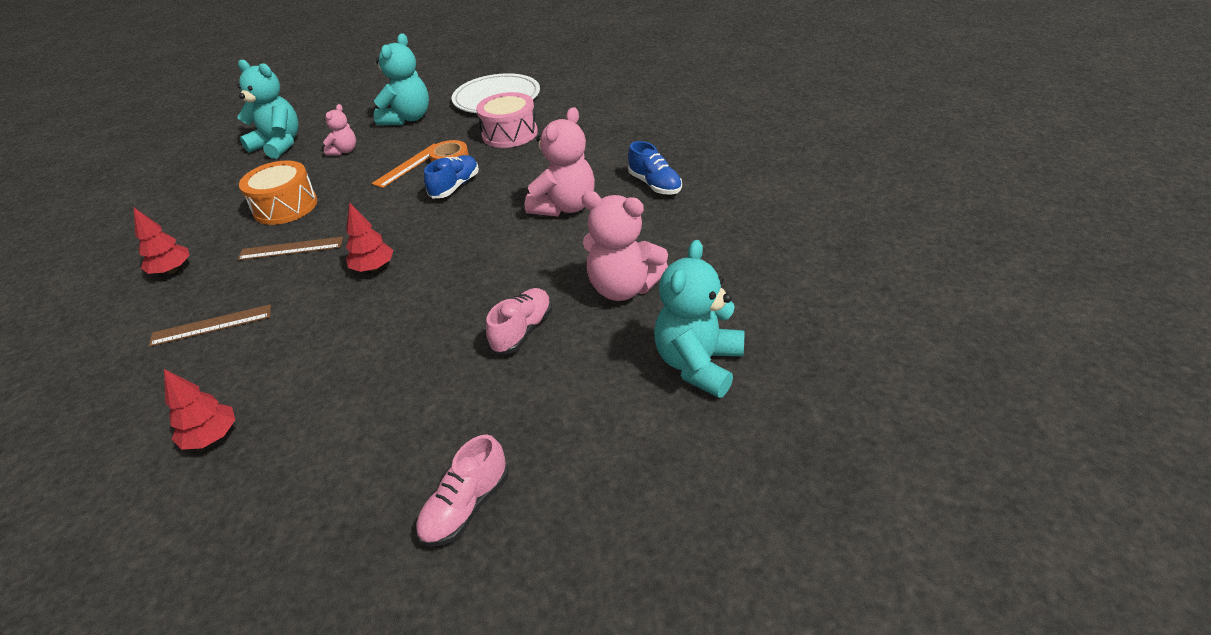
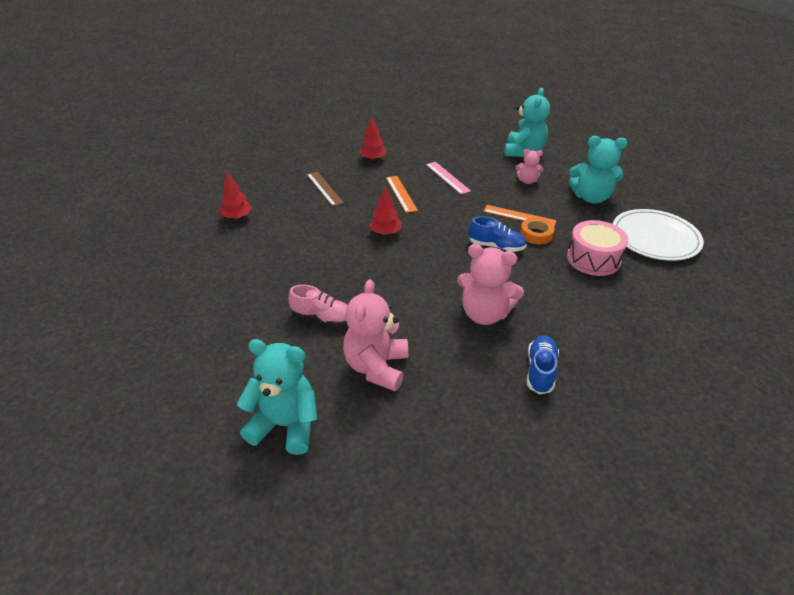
camera: 75 degrees right, 0 degrees up
brown ruler [237,237,343,260] -> orange ruler [386,176,418,213]
orange drum [239,160,317,225] -> pink ruler [426,162,471,194]
pink shoe [416,435,508,547] -> none
blue shoe [628,141,682,195] -> blue shoe turned 150 degrees clockwise [527,336,559,394]

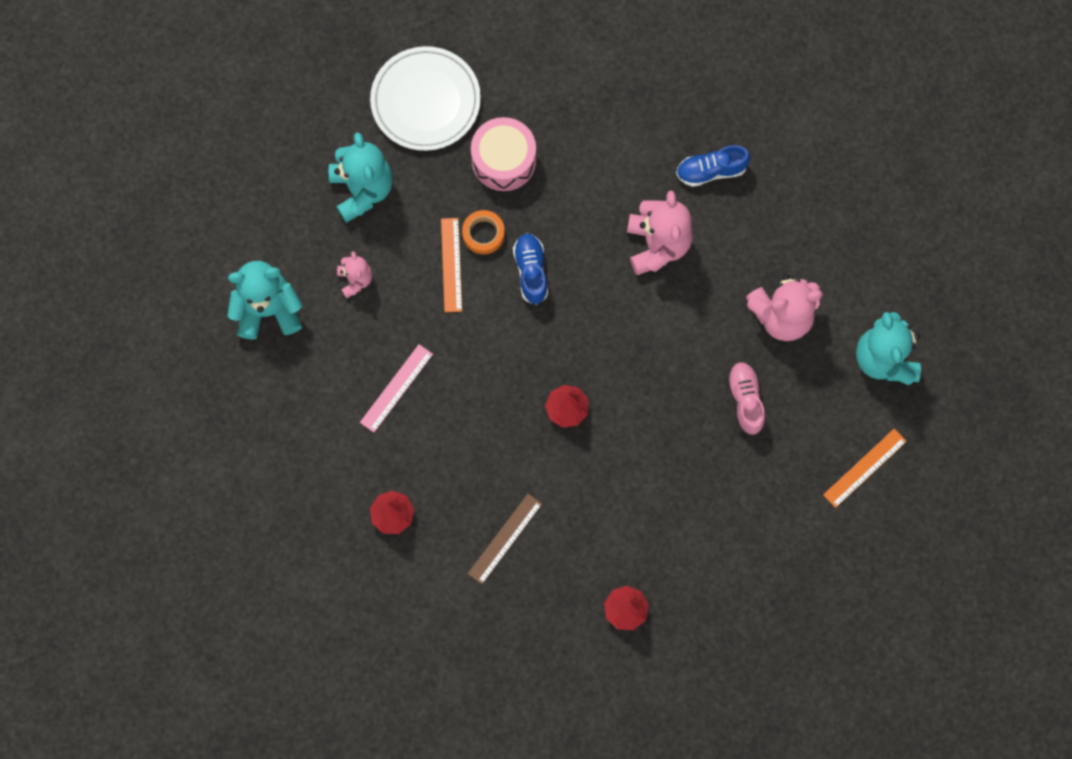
camera: 115 degrees left, 35 degrees up
orange ruler [386,176,418,213] -> orange ruler moved to [823,429,907,508]

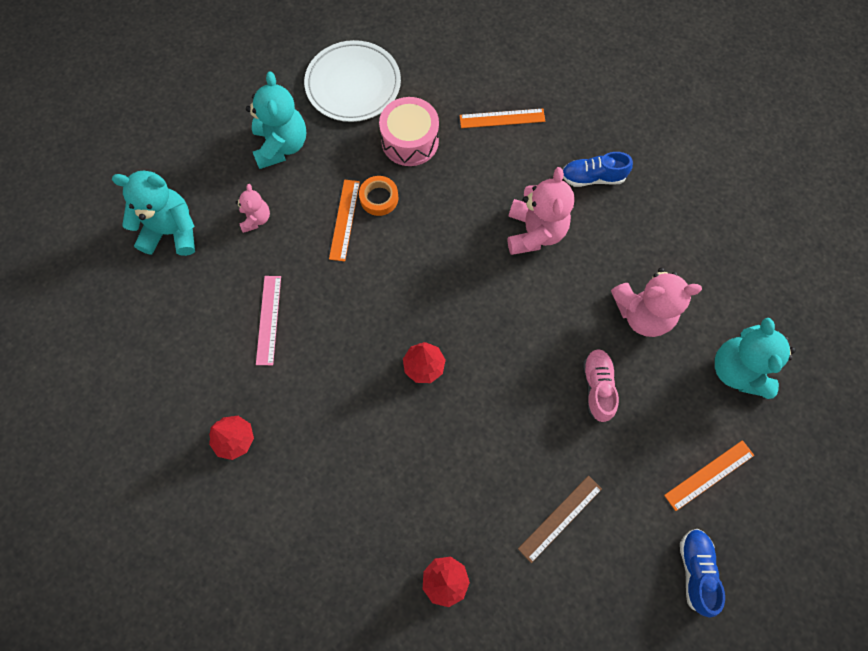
camera: 10 degrees right, 5 degrees down
pink ruler [360,344,433,433] -> pink ruler turned 45 degrees counterclockwise [256,276,281,365]
brown ruler [468,494,542,584] -> brown ruler moved to [518,475,602,563]
blue shoe [513,233,548,305] -> blue shoe moved to [680,529,725,618]
none -> orange ruler [460,108,545,128]

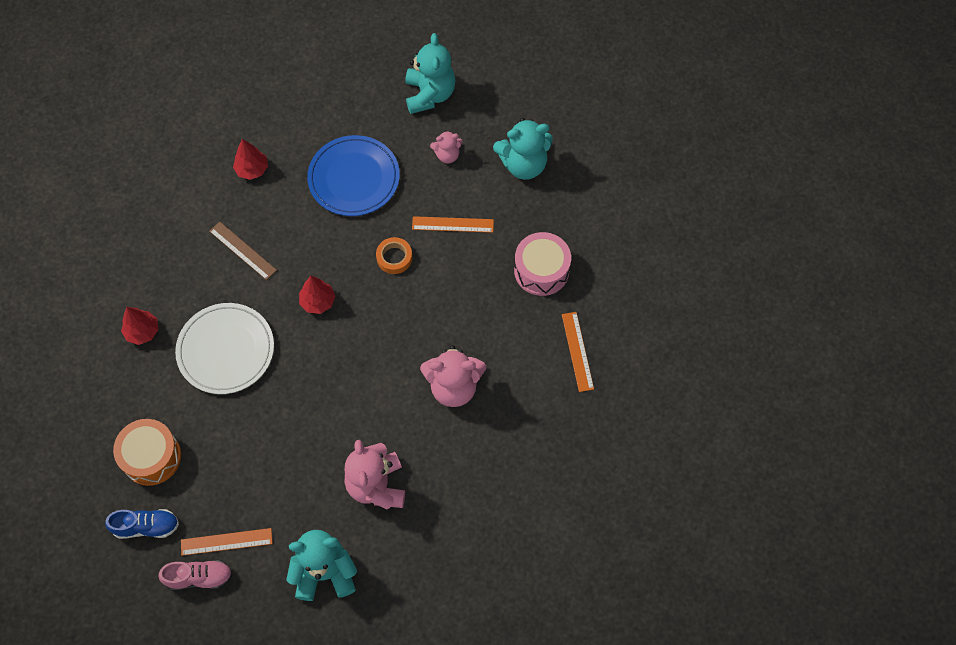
camera: 85 degrees right, 5 degrees down
pink ruler [256,276,281,365] -> blue plate [307,135,400,216]
white plate [304,40,401,122] -> white plate moved to [175,303,274,394]
orange tape [359,176,398,216] -> orange tape moved to [376,237,412,274]
brown ruler [518,475,602,563] -> brown ruler moved to [209,222,277,280]
blue shoe [563,152,633,187] -> none
pink shoe [582,349,619,422] -> pink shoe moved to [158,560,233,591]
orange ruler [664,440,754,511] -> orange ruler turned 60 degrees counterclockwise [181,528,273,556]
none -> orange drum [113,419,181,486]

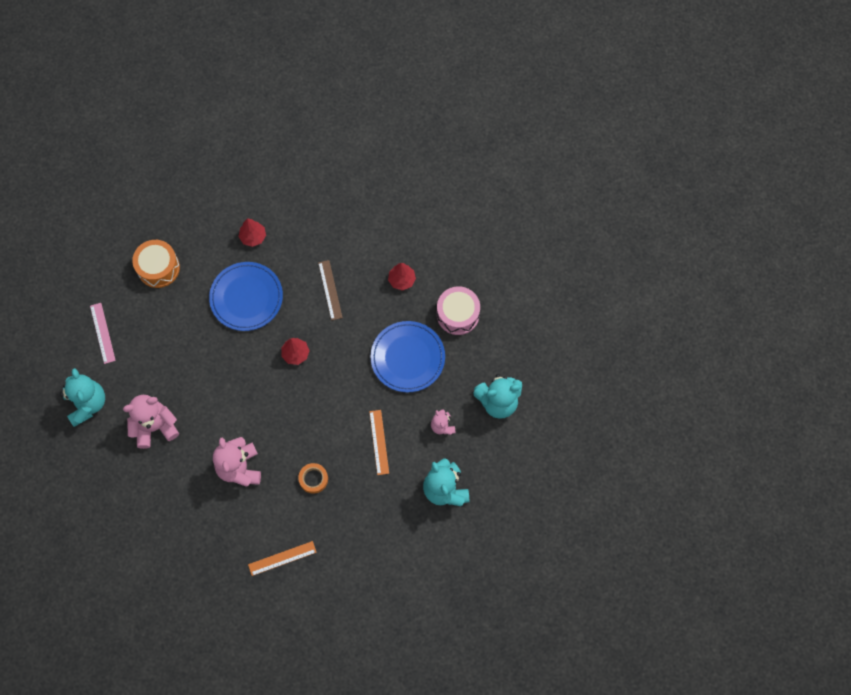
camera: 80 degrees right, 5 degrees up
blue shoe [105,509,179,539] -> none
pink shoe [158,560,233,591] -> none
white plate [175,303,274,394] -> blue plate [209,262,283,331]
orange ruler [181,528,273,556] -> pink ruler [90,303,116,364]
brown ruler [209,222,277,280] -> brown ruler turned 45 degrees counterclockwise [318,260,343,321]
orange tape [376,237,412,274] -> orange tape moved to [298,463,328,494]
pink drum [514,232,571,296] -> pink drum moved to [437,286,480,335]

